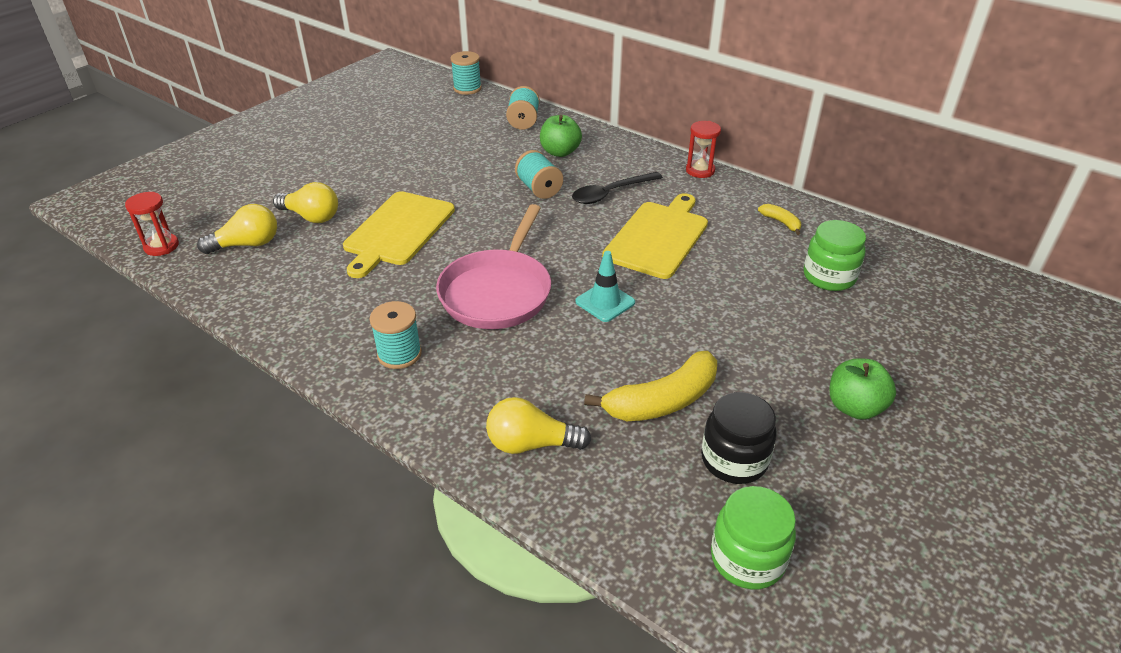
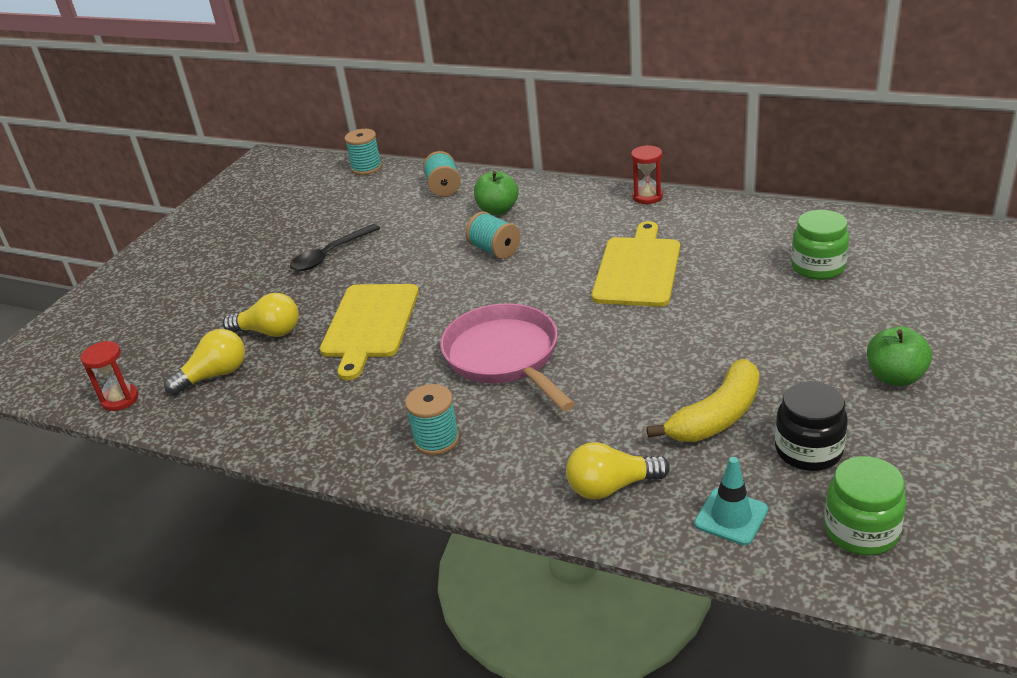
camera: 10 degrees left, 5 degrees down
pink pan [436,204,551,329] -> pink pan turned 150 degrees clockwise [440,303,575,411]
black spoon [572,172,663,204] -> black spoon moved to [290,224,380,271]
turquoise traffic cone [575,251,635,322] -> turquoise traffic cone moved to [694,457,768,545]
yellow banana [758,204,801,235] -> none

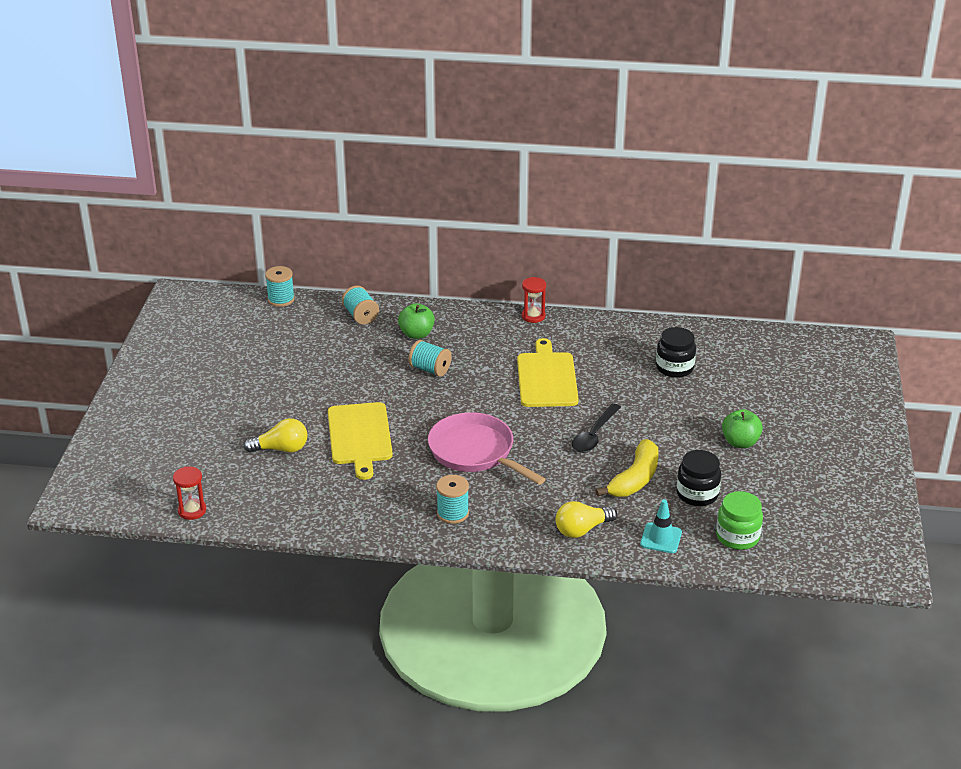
camera: 20 degrees left, 0 degrees up
yellow light bulb [164,329,245,395] -> none
black spoon [290,224,380,271] -> black spoon moved to [572,403,621,453]
green jar [791,210,849,280] -> black jar [656,327,696,378]

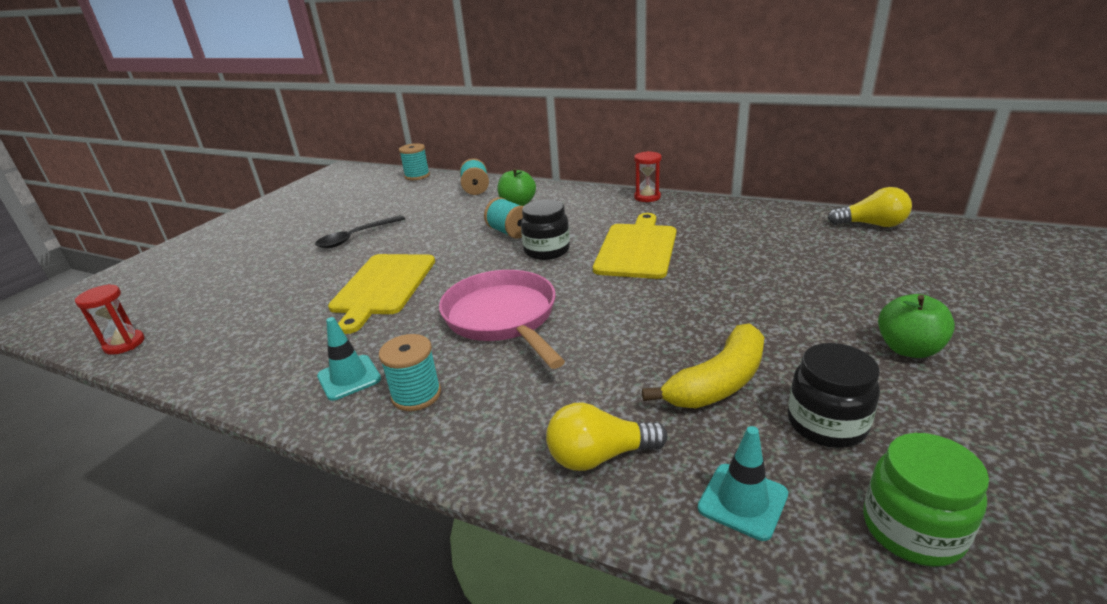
camera: 20 degrees right, 5 degrees down
yellow light bulb [244,418,307,453] -> yellow light bulb moved to [828,187,912,227]
black spoon [572,403,621,453] -> black spoon moved to [315,215,405,248]
black jar [656,327,696,378] -> black jar moved to [521,199,570,260]
none -> turquoise traffic cone [317,317,381,401]

